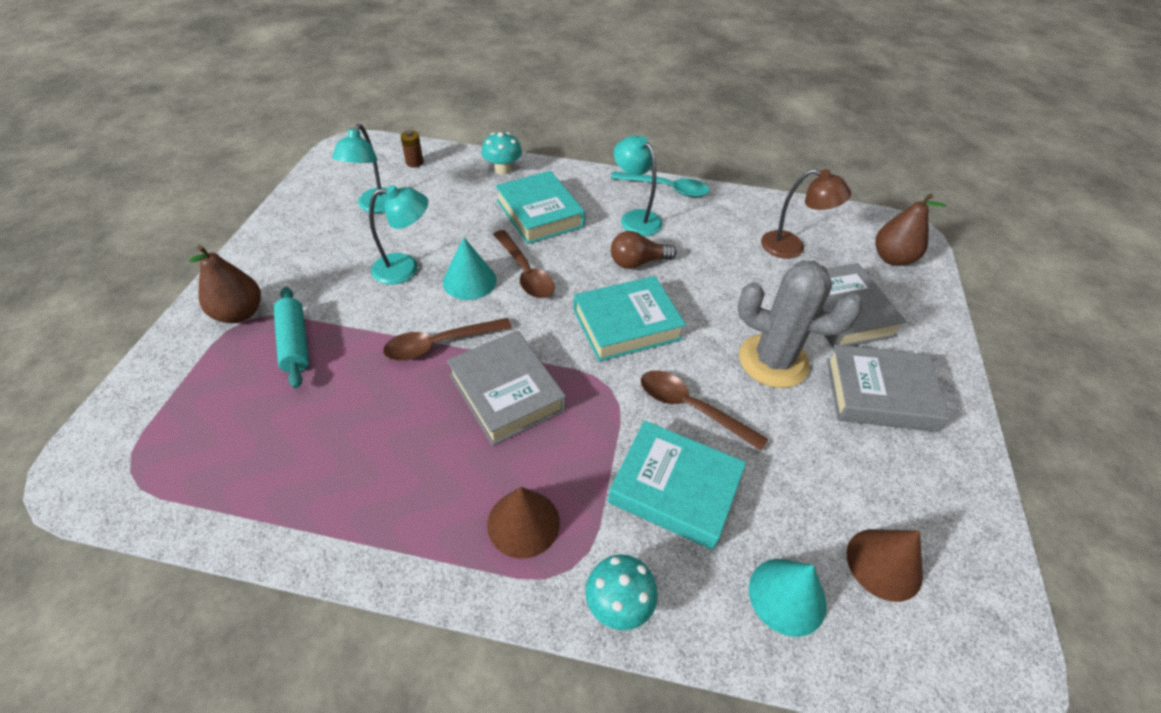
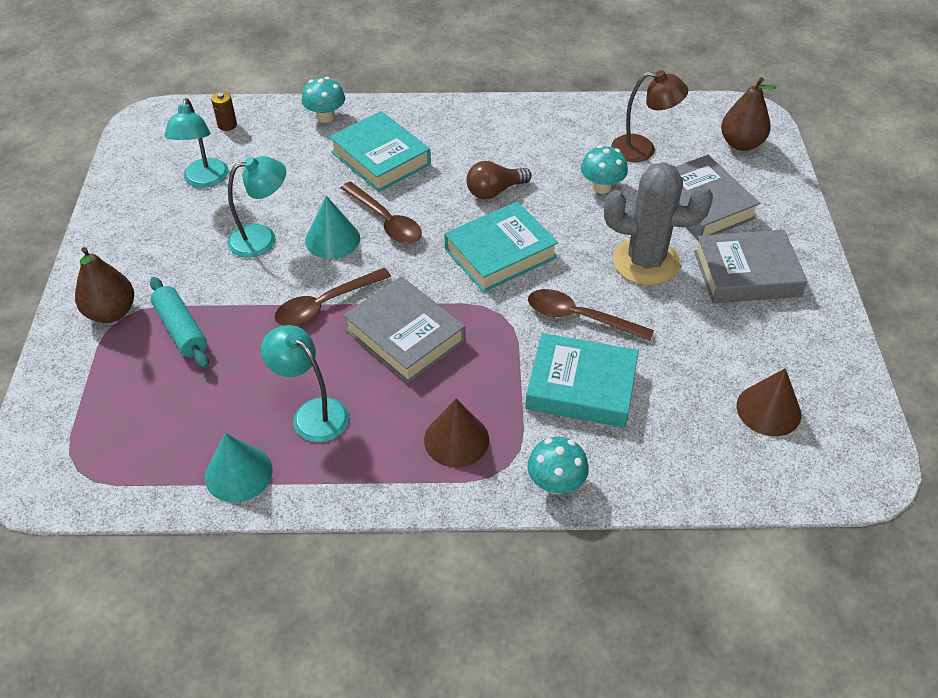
camera: 10 degrees left, 0 degrees up
turquoise spoon [611,171,709,197] -> none
turquoise lamp [614,136,662,236] -> turquoise lamp moved to [261,325,349,443]
turquoise cone [749,559,827,637] -> turquoise cone moved to [205,433,273,503]
none -> turquoise mushroom [581,145,628,194]

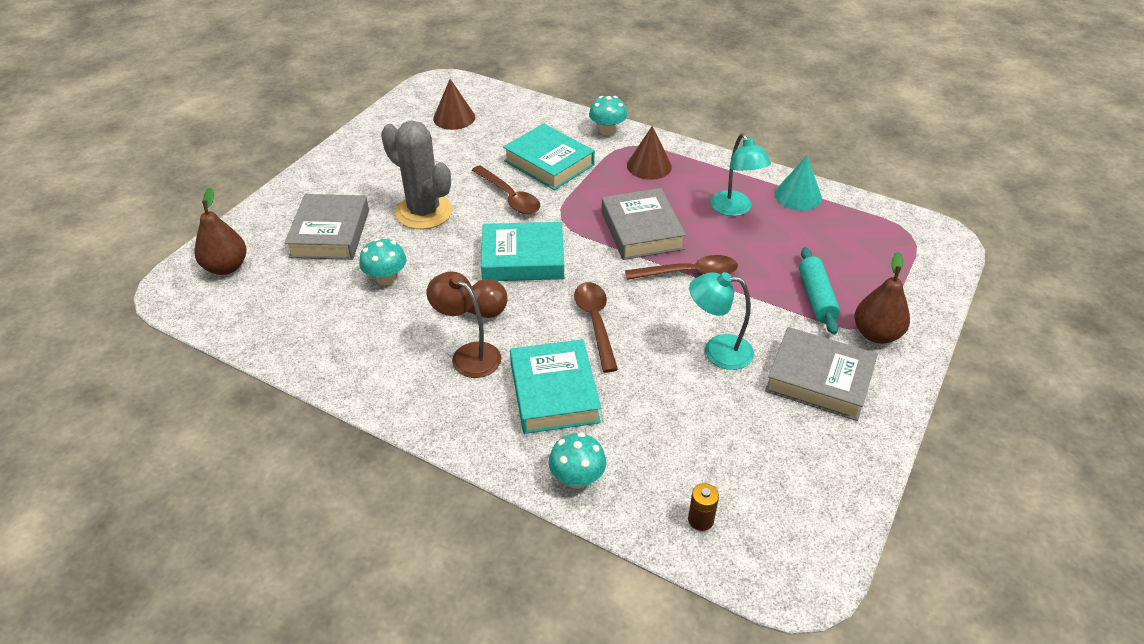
camera: 150 degrees left, 5 degrees down
turquoise lamp [164,98,228,188] -> none
turquoise cone [305,196,360,259] -> none
brown lamp [611,70,688,162] -> brown lamp moved to [427,271,501,378]
grey book [694,230,807,303] -> grey book moved to [765,327,878,421]

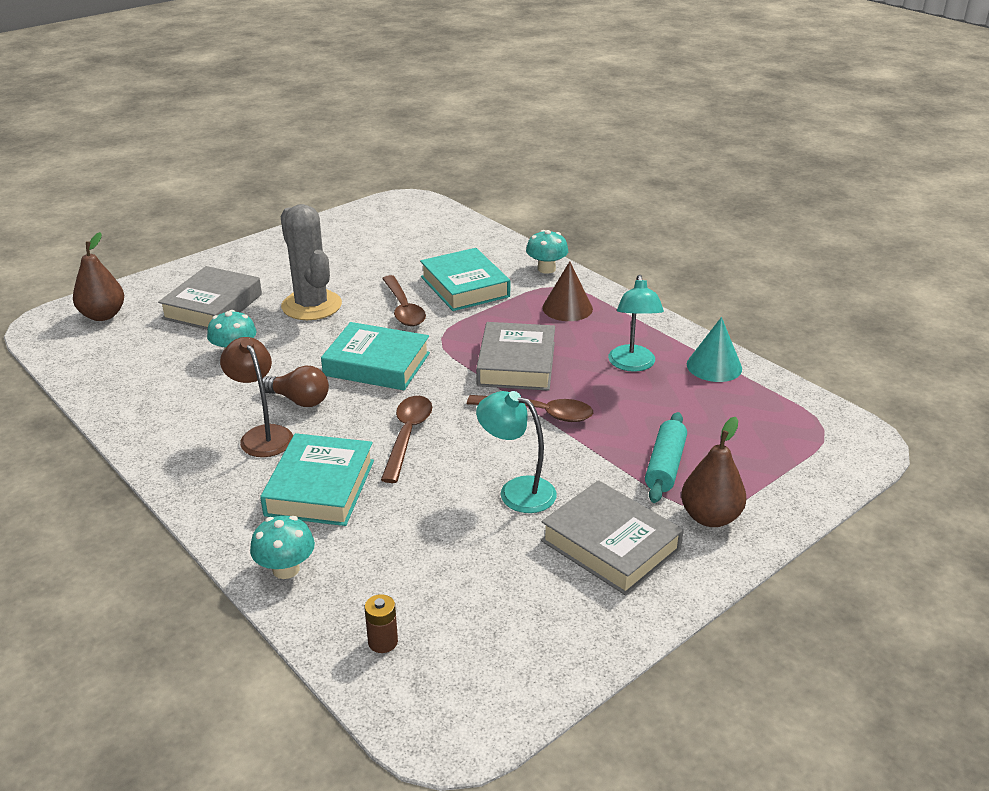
camera: 20 degrees right, 10 degrees down
brown cone [433,79,475,130] -> none

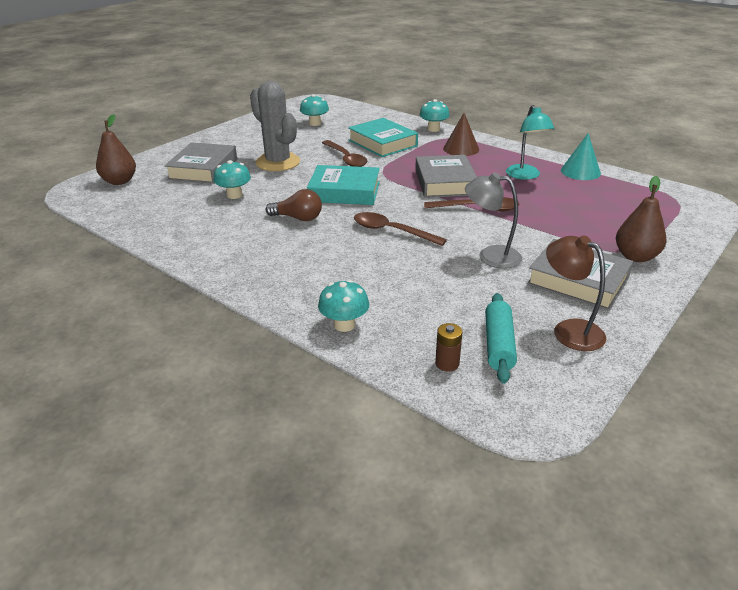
camera: 10 degrees left, 0 degrees up
brown lamp [220,337,293,457] -> brown lamp moved to [546,235,606,351]
turquoise book [260,433,374,526] -> none
brown spoon [381,396,432,483] -> brown spoon turned 60 degrees counterclockwise [354,212,447,246]
turquoise lamp [476,391,557,513] -> grey lamp [465,172,522,269]
turquoise rolling pin [645,412,687,503] -> turquoise rolling pin moved to [485,293,517,384]
none -> turquoise mushroom [300,94,329,126]

